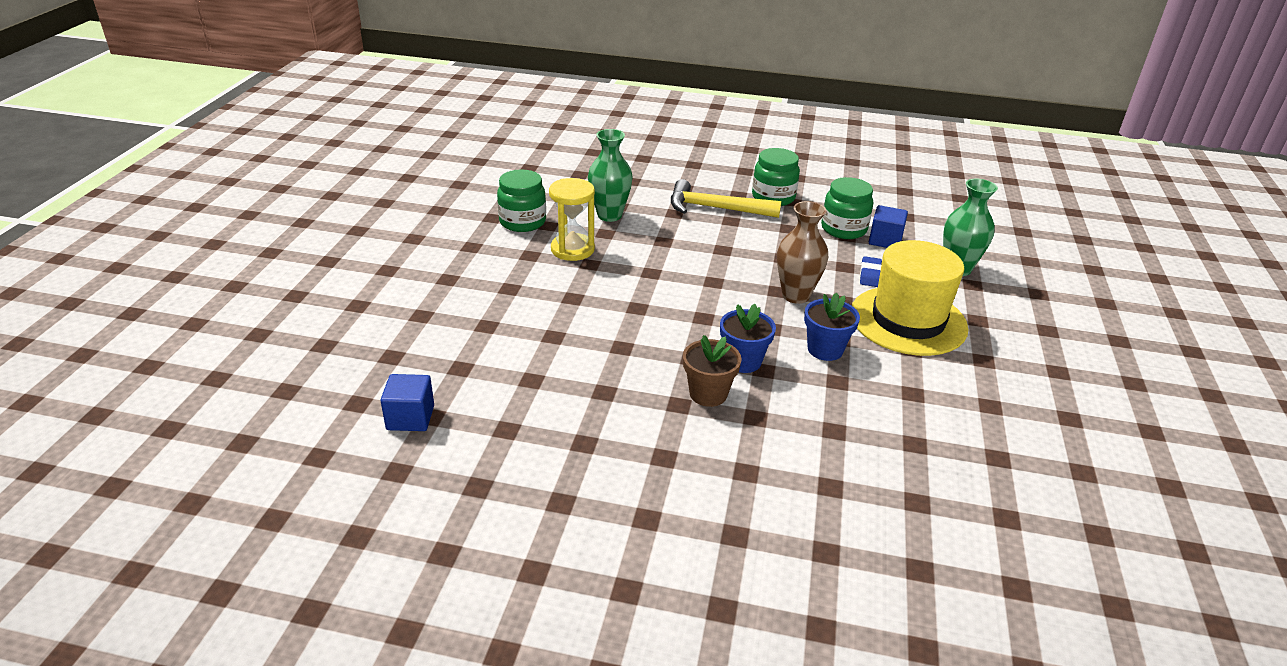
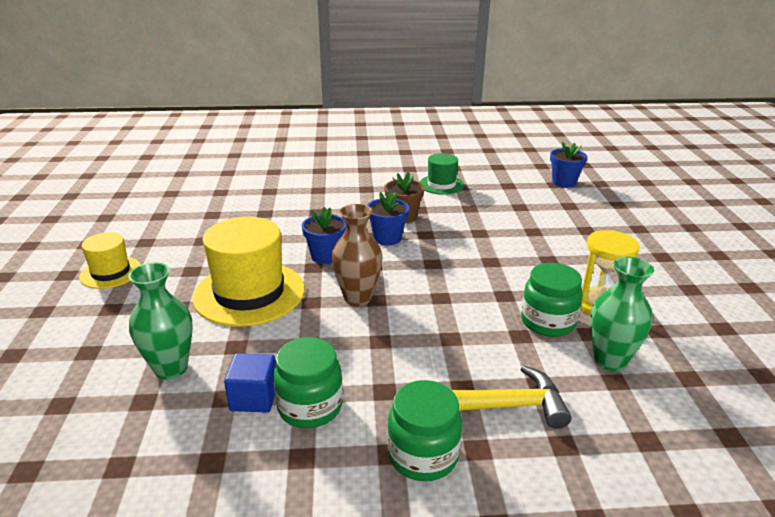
camera: 165 degrees right, 5 degrees down
blue cube [380,374,434,431] -> blue flower pot [550,142,587,187]
green jar [497,170,546,232] -> green jar moved to [521,263,583,337]
blue eraser [860,256,882,287] -> none
none -> yellow hat [79,232,141,289]
none -> green hat [420,153,464,195]

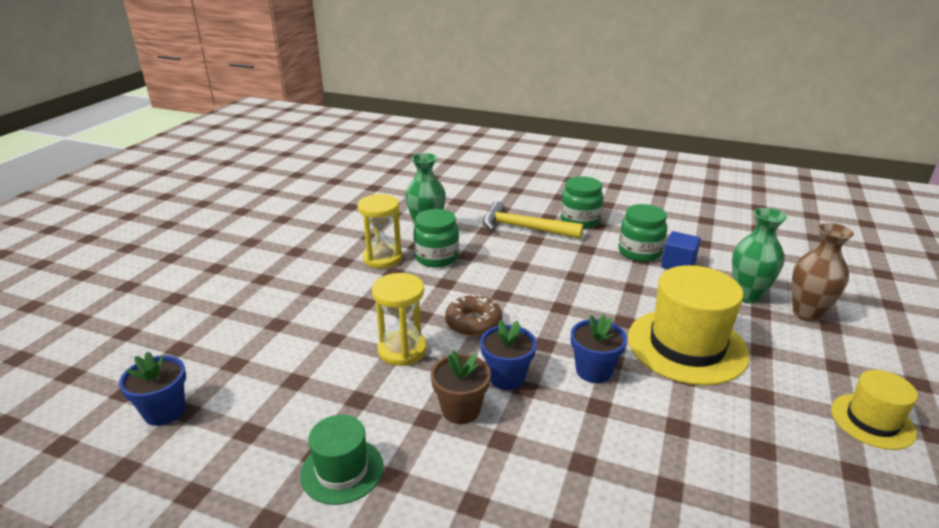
camera: 155 degrees left, 0 degrees up
brown vase [331,204,382,306] -> brown vase moved to [792,223,854,322]
none -> yellow hourglass [372,273,427,366]
none -> brown donut [445,294,502,336]

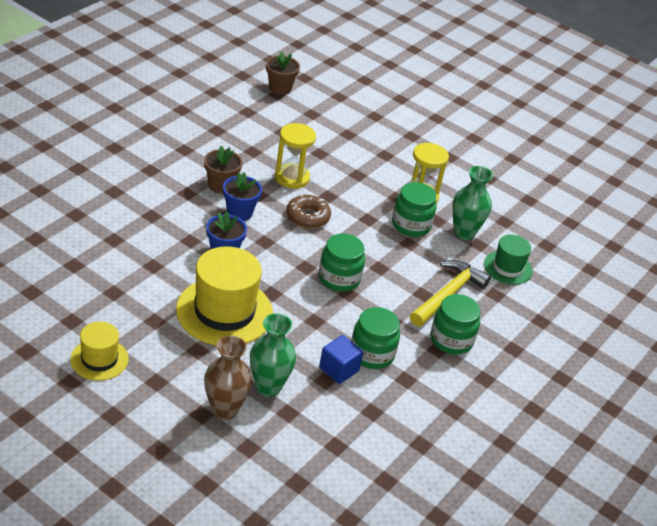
camera: 100 degrees right, 10 degrees up
blue flower pot [119,352,186,426] -> brown flower pot [266,51,300,95]
green hat [300,415,383,505] -> green hat moved to [484,235,533,285]
none -> green jar [319,234,365,292]

